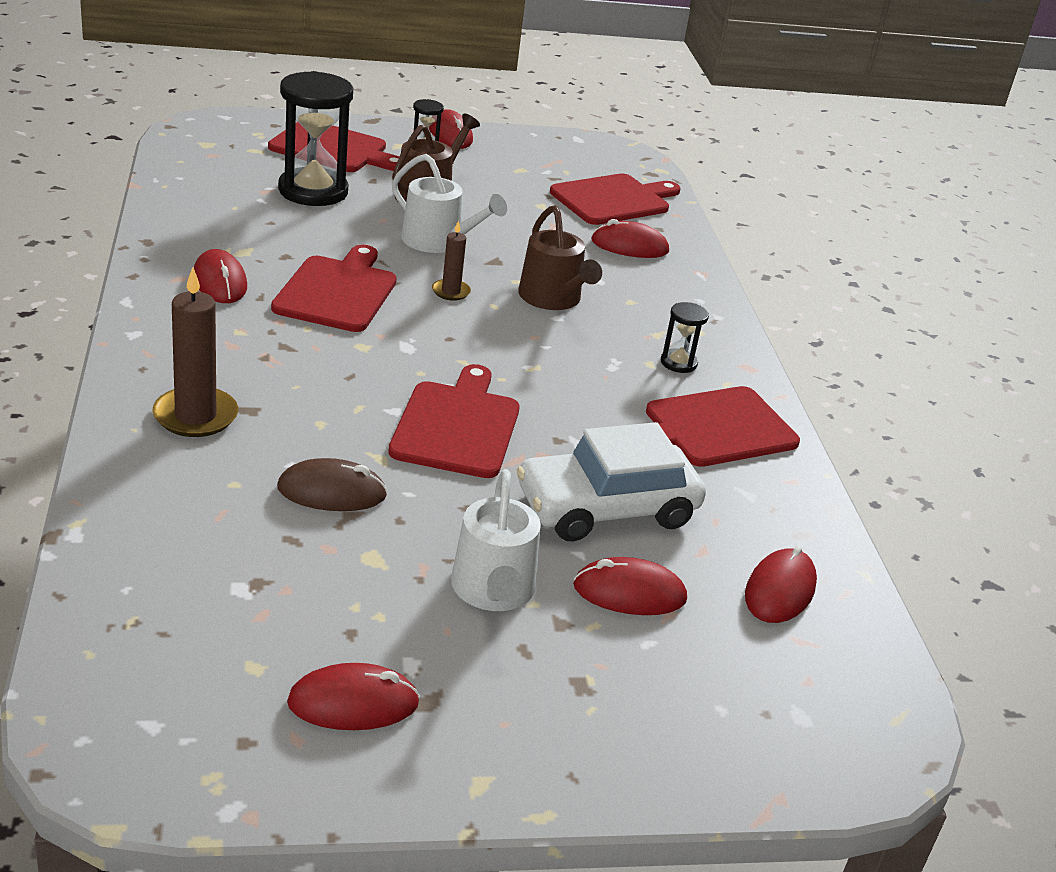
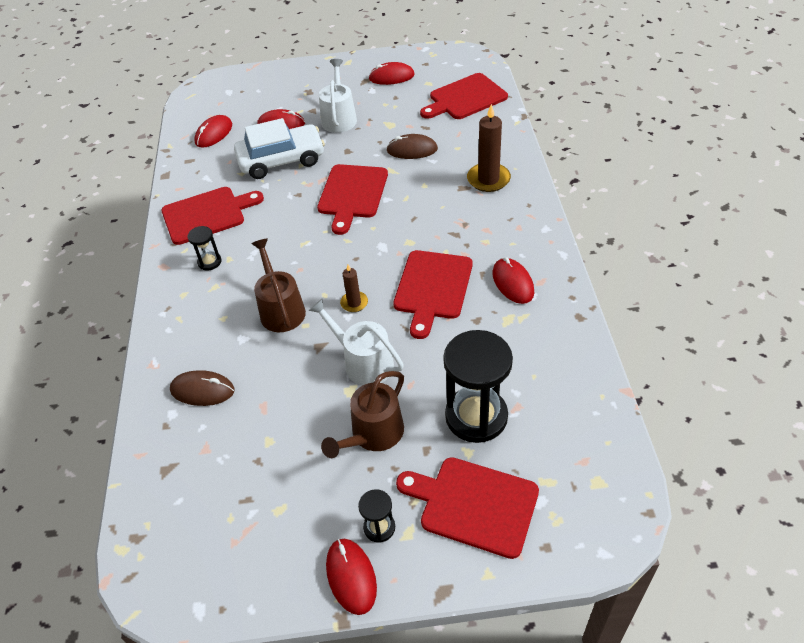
camera: 170 degrees left, 15 degrees up
red cutting board [550,173,681,225] -> red cutting board moved to [420,73,508,119]
red mouse [591,219,669,258] -> brown mouse [170,370,235,406]

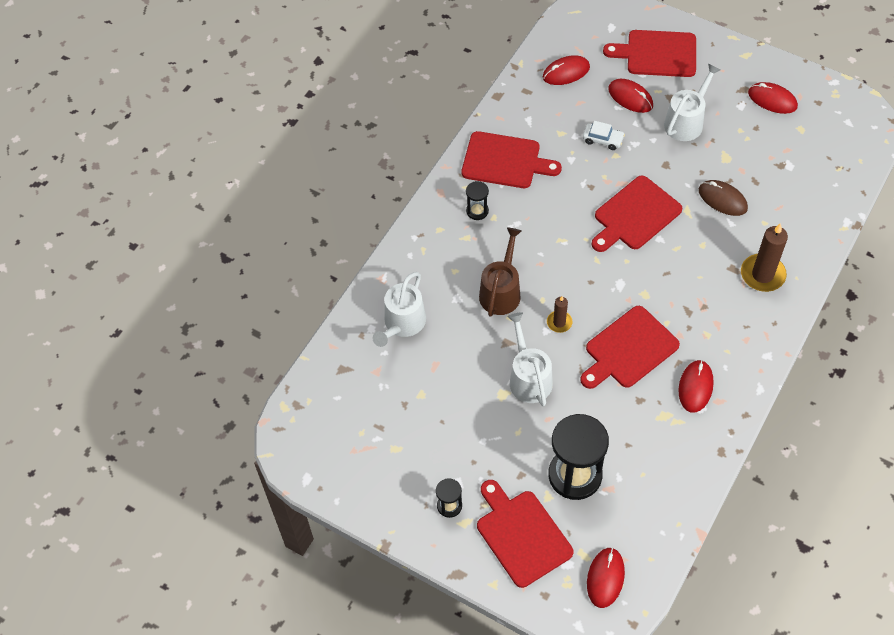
camera: 35 degrees right, 10 degrees up
brown mouse [170,370,235,406] -> white watering can [372,272,426,347]
white car [234,118,325,179] -> white car [583,121,625,150], size x0.45
brown watering can [321,371,404,458] -> none
red mouse [326,539,377,615] -> red mouse moved to [587,547,625,608]
red cutting board [420,73,508,119] -> red cutting board moved to [603,30,696,77]

